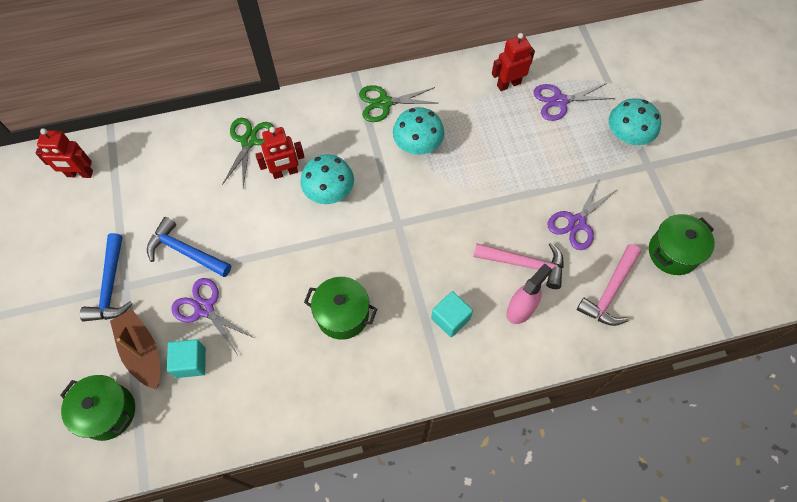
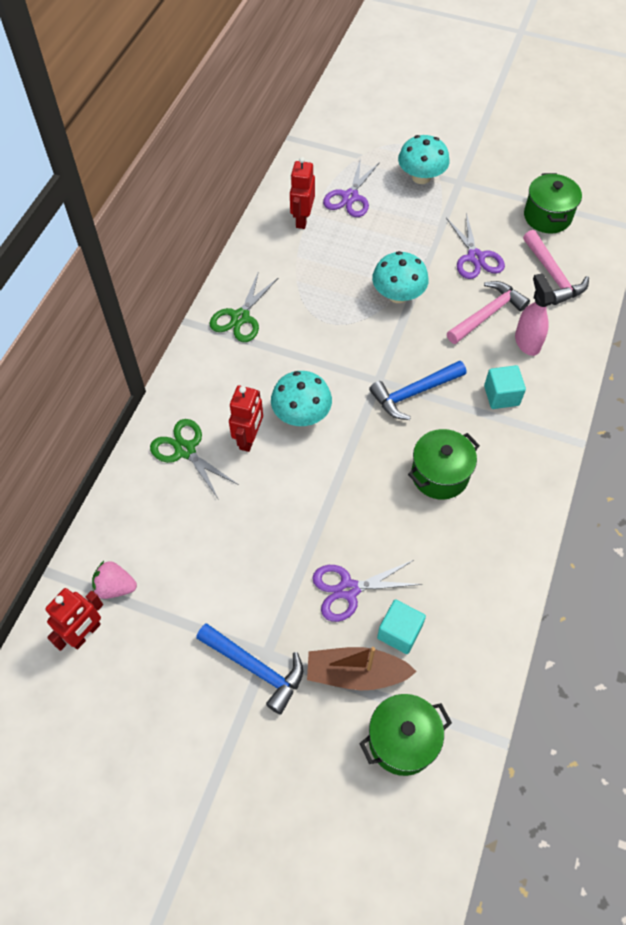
camera: 55 degrees left, 5 degrees down
blue hammer [147,217,231,277] -> blue hammer moved to [369,360,466,420]
turquoise mushroom [393,107,444,155] -> turquoise mushroom moved to [372,251,429,303]
none -> pink strawberry [92,561,137,599]

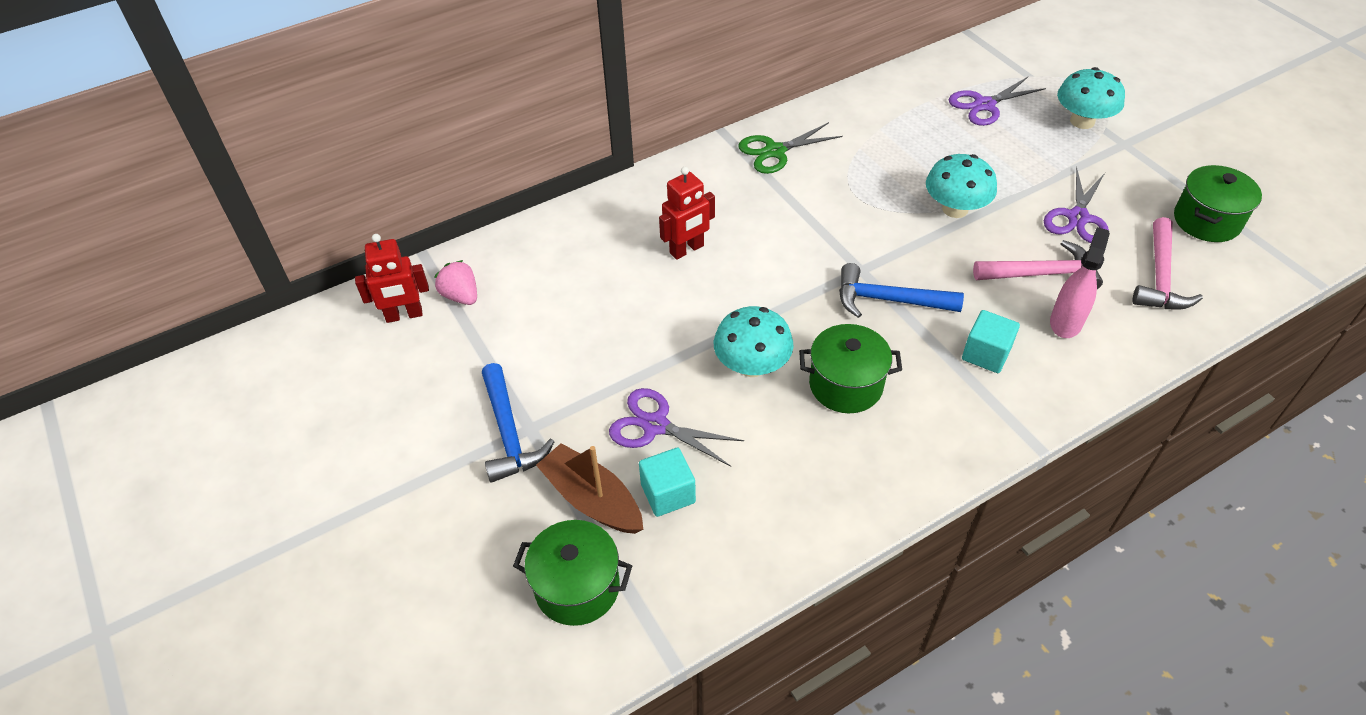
camera: 40 degrees right, 10 degrees down
green scissors [150,419,239,500] -> none
turquoise mushroom [271,371,332,426] -> turquoise mushroom moved to [714,306,793,377]
red robot [290,157,315,229] -> none

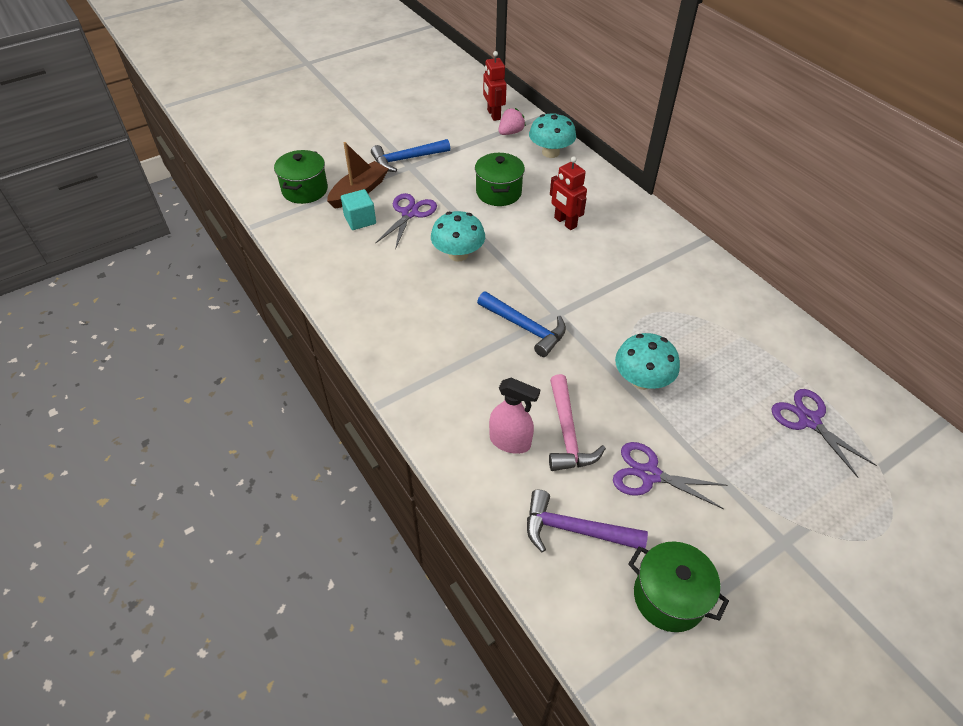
camera: 85 degrees right, 0 degrees up
green scissors [738,122,843,174] -> none
green pot [799,324,902,413] -> green pot moved to [475,153,525,206]
blue hammer [839,263,964,318] -> blue hammer turned 120 degrees clockwise [477,291,566,357]
turquoise cube [962,310,1020,373] -> none
turquoise mushroom [1057,67,1125,129] -> turquoise mushroom moved to [529,113,576,158]
pink hammer [1132,217,1203,310] -> purple hammer [527,490,648,553]

